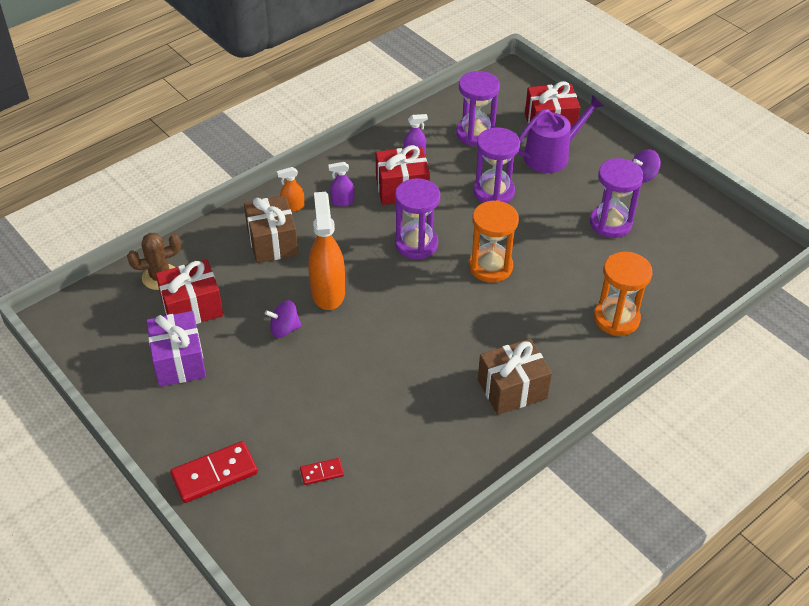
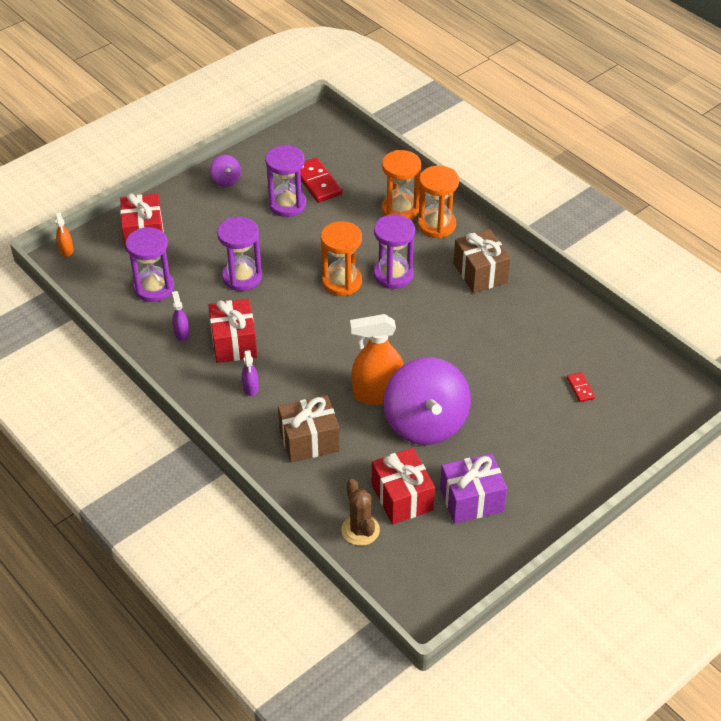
camera: 90 degrees left, 0 degrees up
red domino [170,441,258,503] -> red domino moved to [300,158,342,203]
purple spinning top [265,300,302,338] -> purple spinning top [384,357,471,445], size x2.33
orange spray bottle [277,167,305,212] -> orange spray bottle moved to [55,213,74,257]
purple hourglass [395,178,440,259] -> purple hourglass moved to [374,214,415,289]
purple watering can [518,95,604,173] -> none
none -> orange hourglass [418,166,459,238]

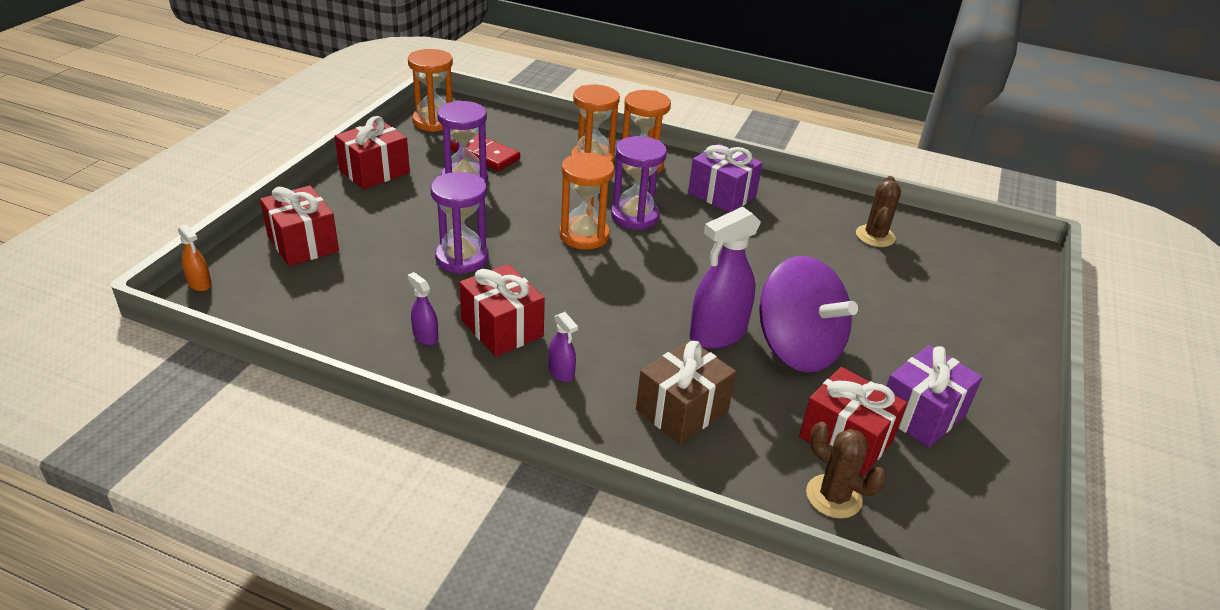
camera: 30 degrees left, 10 degrees down
purple hourglass [125,227,174,302] -> none
purple spinning top [210,155,241,187] -> red gift [335,116,410,189]
orange spray bottle [350,314,404,405] -> purple spray bottle [689,206,761,349]
brown gift [454,229,511,293] -> purple gift [688,144,763,213]
red domino [567,372,595,402] -> none
none -> orange hourglass [408,49,453,132]
none -> brown cactus [856,176,901,247]

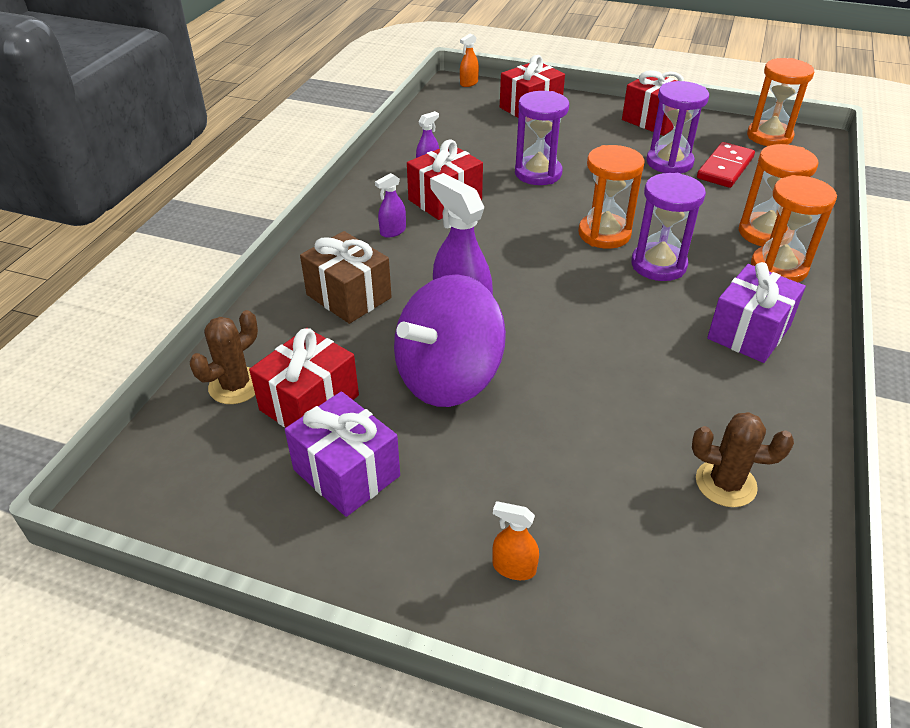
camera: 90 degrees right, 5 degrees up
none -> orange spray bottle [492,501,539,580]

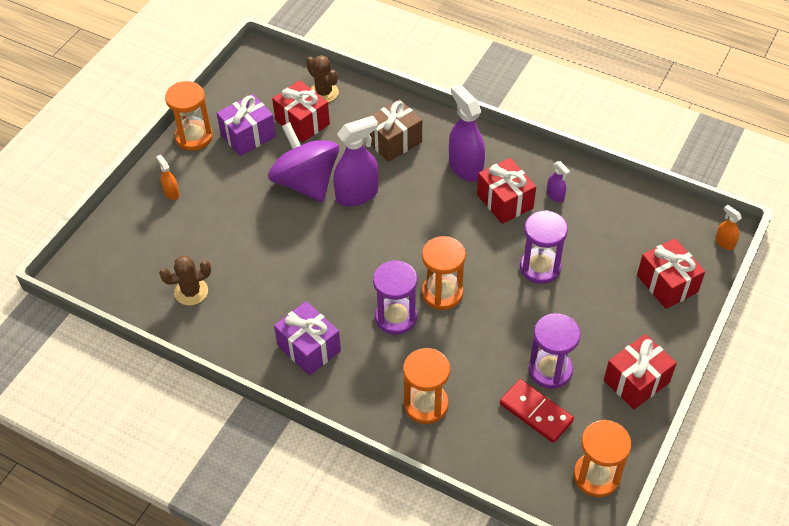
camera: 100 degrees right, 10 degrees up
purple spray bottle [375,173,406,238] -> purple spray bottle [449,84,485,182], size x2.10
orange spray bottle [492,501,539,580] -> orange spray bottle turned 60 degrees counterclockwise [156,155,179,200]
brown cactus [692,412,794,507] -> brown cactus turned 45 degrees clockwise [159,256,211,305]
orange hourglass [751,175,837,282] -> orange hourglass moved to [165,81,213,151]

